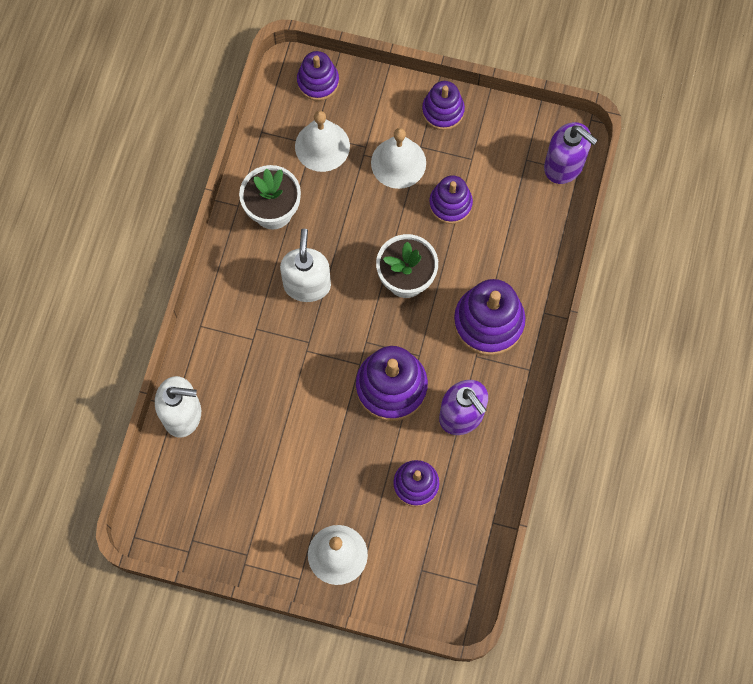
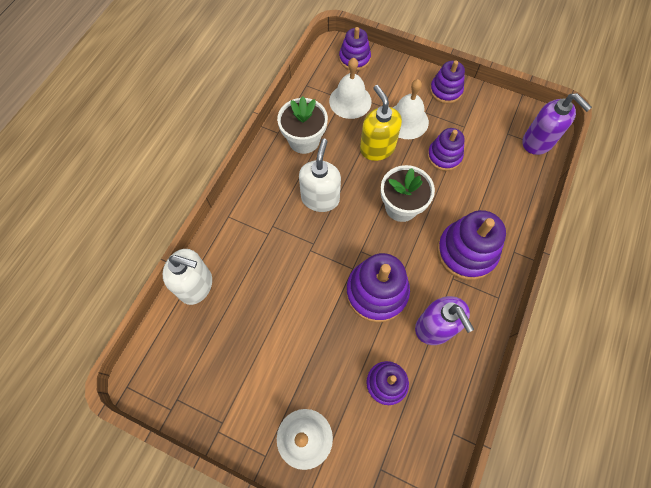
camera: 10 degrees right, 5 degrees down
none -> yellow soap dispenser [360,85,402,161]

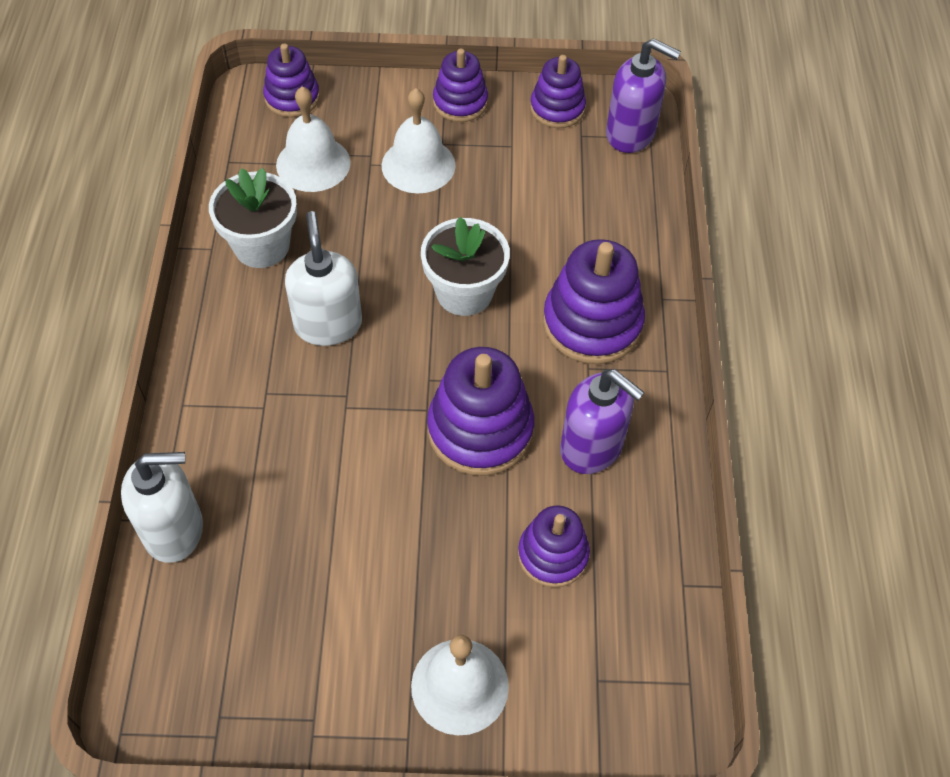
camera: 25 degrees left, 10 degrees down
yellow soap dispenser [360,85,402,161] -> none
purple stacking toy [427,128,465,171] -> purple stacking toy moved to [530,55,586,128]

